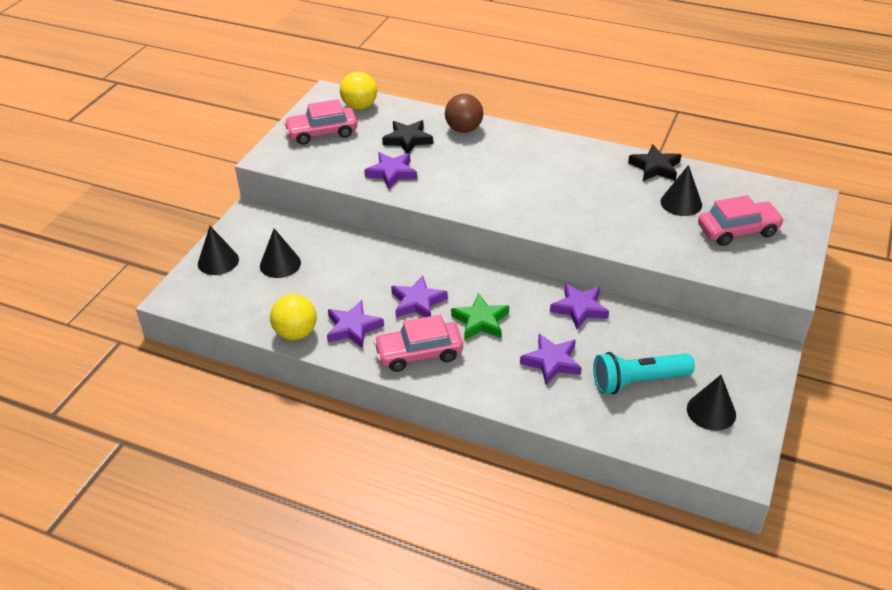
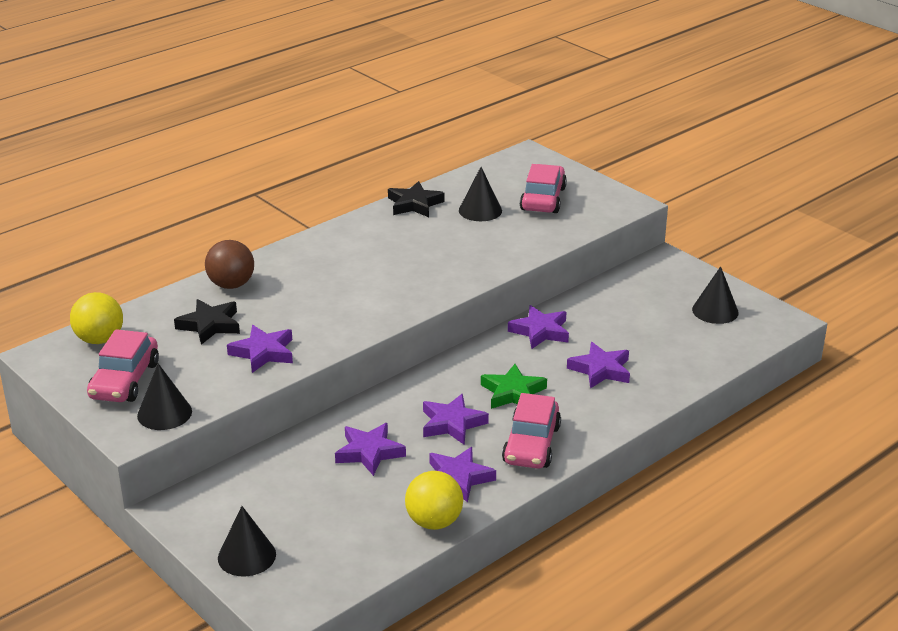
camera: 65 degrees left, 10 degrees down
black cone [260,228,301,278] -> black cone moved to [137,363,192,430]
turquoise flashlight [593,352,695,394] -> none
none -> purple star [335,423,406,476]

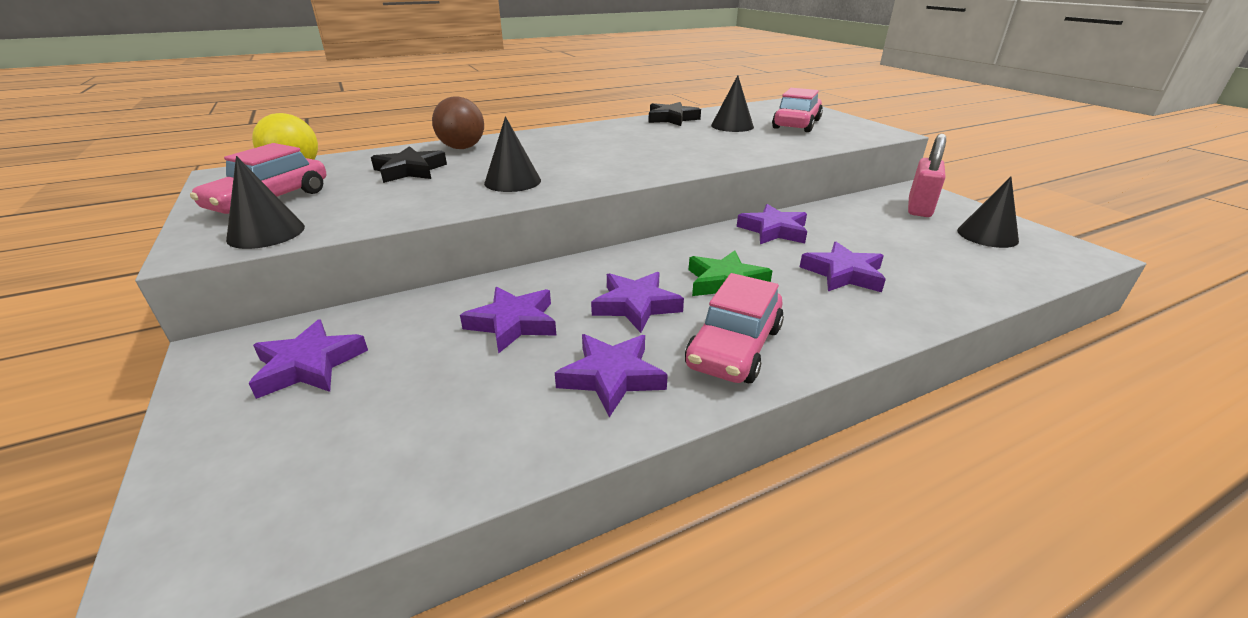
camera: 15 degrees right, 0 degrees up
black cone [218,506,276,576] -> black cone moved to [484,116,541,192]
purple star [227,325,293,373] -> purple star moved to [249,319,368,399]
yellow ball [405,471,463,530] -> none
none -> pink padlock [908,134,946,217]

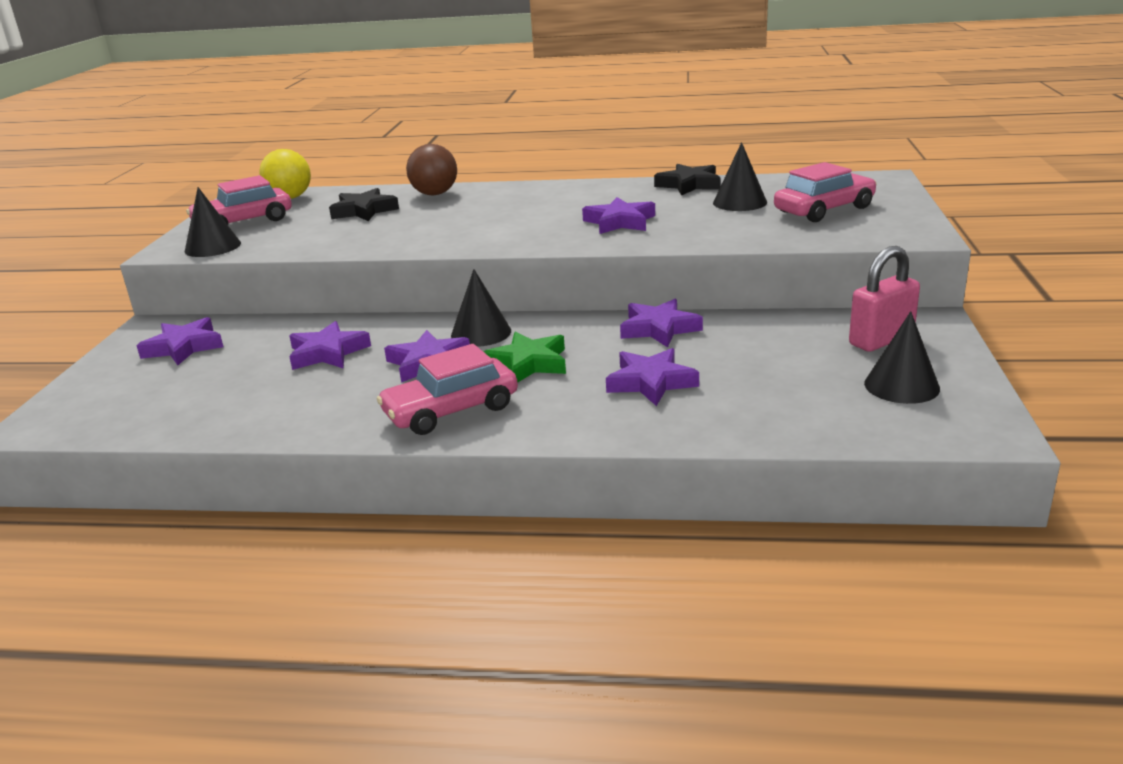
camera: 35 degrees right, 5 degrees down
black cone [484,116,541,192] -> black cone moved to [451,269,511,347]
purple star [555,334,668,417] -> purple star moved to [582,197,655,234]

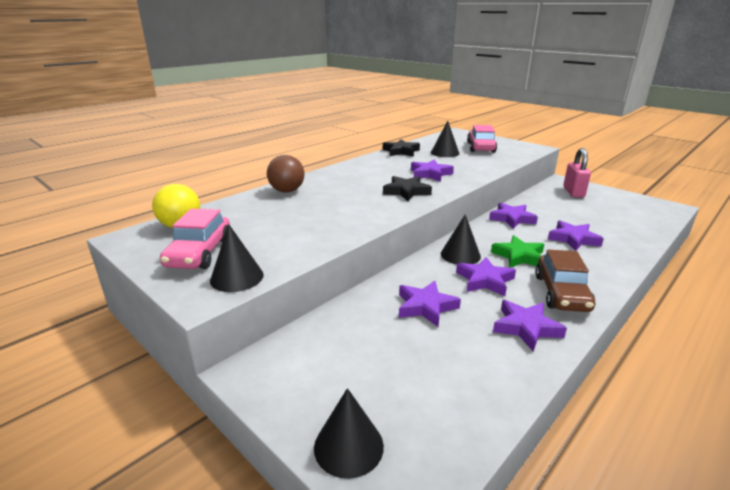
camera: 55 degrees left, 0 degrees up
purple star [137,317,223,365] -> purple star moved to [493,300,567,351]
black star [329,188,399,221] -> black star moved to [383,176,432,201]
pink car [377,344,518,435] -> brown car [535,250,595,312]
black cone [864,311,940,404] -> black cone moved to [314,388,384,479]

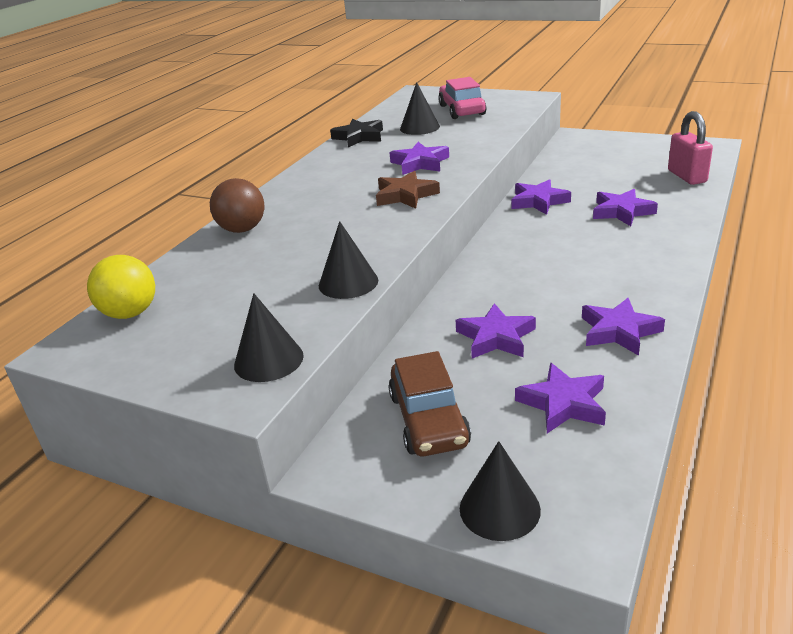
camera: 15 degrees left, 5 degrees up
pink car [160,209,230,269] -> none
black star [383,176,432,201] -> brown star [376,171,440,209]
black cone [441,214,481,265] -> black cone moved to [319,221,378,299]
purple star [456,257,516,296] -> purple star moved to [515,363,606,433]
green star [491,235,544,268] -> none
brown car [535,250,595,312] -> brown car moved to [388,351,471,456]
pink padlock [563,148,591,198] -> pink padlock moved to [668,111,713,185]

